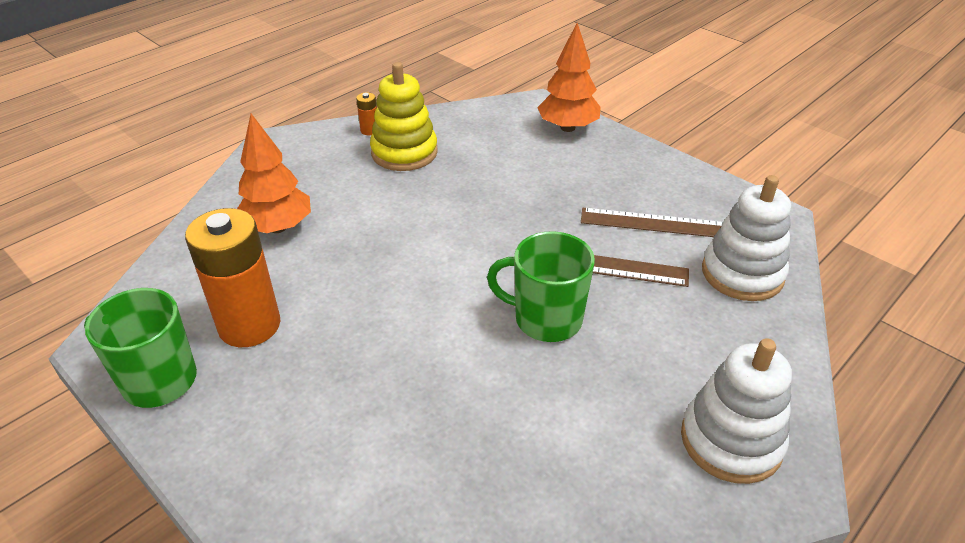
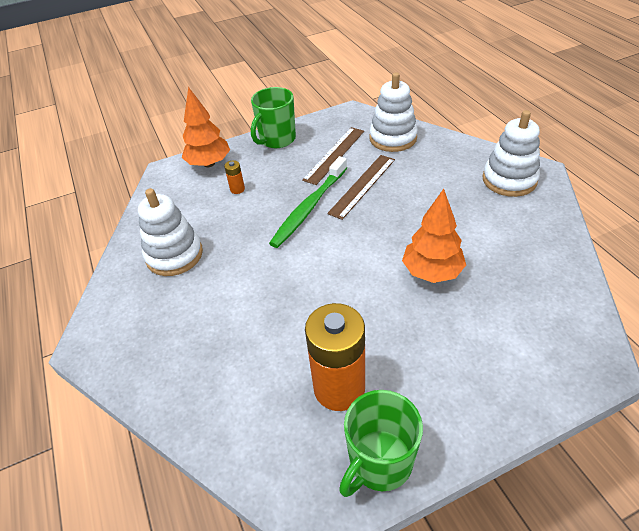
camera: 65 degrees left, 5 degrees up
orange tree [237,114,311,233] -> orange tree moved to [402,189,466,283]
orange battery [356,92,377,135] -> orange battery moved to [224,160,245,194]
yellow stacking toy [370,62,438,171] -> white stacking toy [138,188,203,276]
green mug [487,231,595,342] -> green mug moved to [251,87,296,148]
none -> green toothbrush [269,156,347,248]

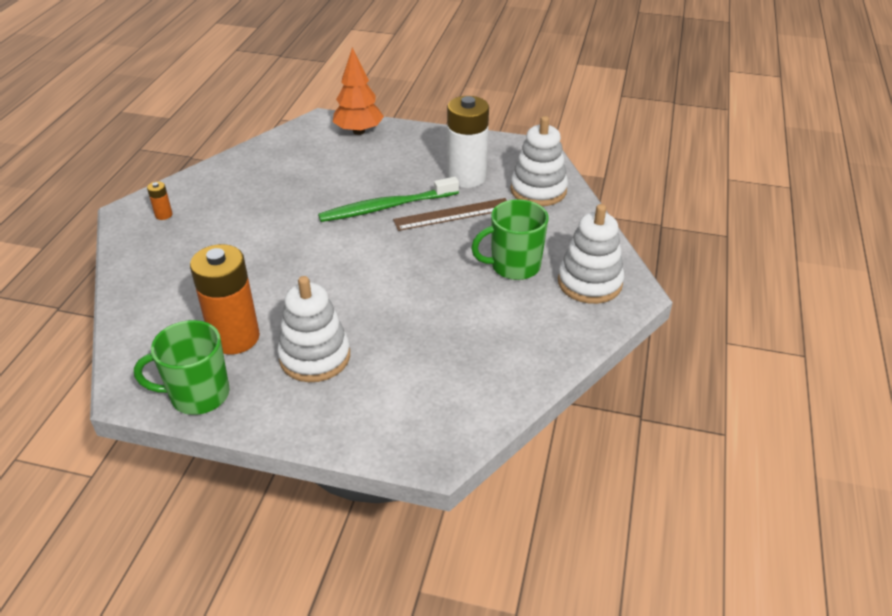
camera: 35 degrees right, 5 degrees down
white stacking toy [138,188,203,276] -> white stacking toy moved to [277,276,350,382]
orange battery [224,160,245,194] -> orange battery moved to [147,181,172,220]
green mug [251,87,296,148] -> green mug moved to [471,199,548,280]
brown ruler [302,127,364,185] -> white battery [447,96,489,188]
orange tree [402,189,466,283] -> none

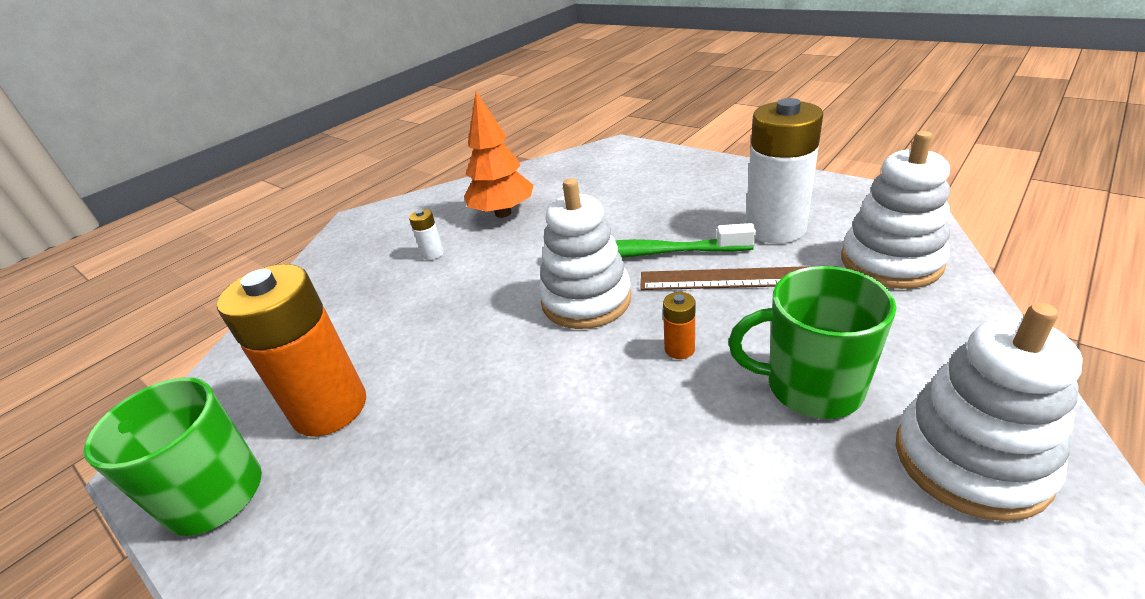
camera: 30 degrees right, 5 degrees down
orange battery [147,181,172,220] -> orange battery moved to [663,292,695,359]
white stacking toy [277,276,350,382] -> white stacking toy moved to [539,178,631,329]
orange tree [333,47,384,135] -> orange tree moved to [464,92,533,218]
none -> white battery [409,209,444,260]

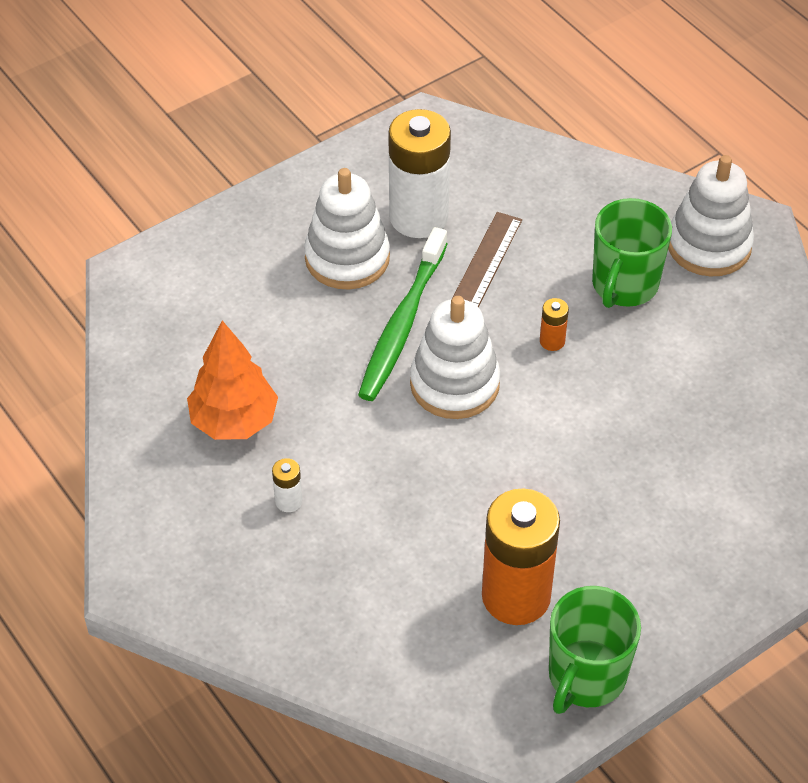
camera: 80 degrees left, 15 degrees up
white stacking toy [841,131,950,289] -> white stacking toy moved to [304,168,390,290]

